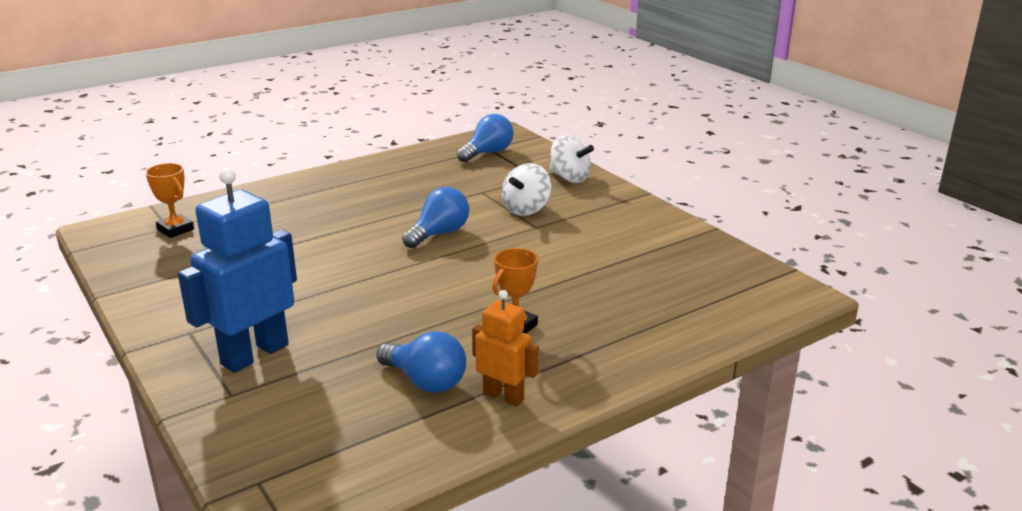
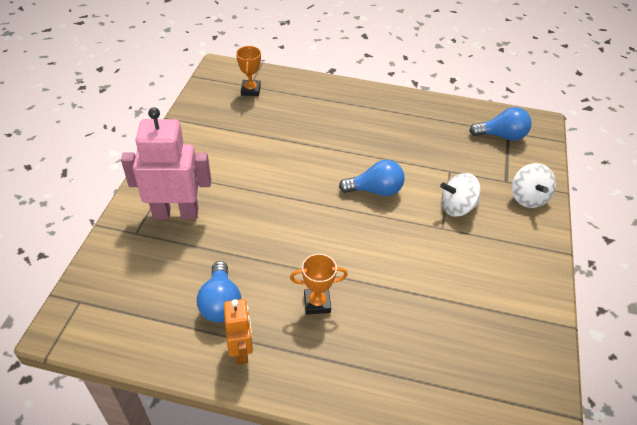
camera: 45 degrees right, 20 degrees up
blue robot [178,168,297,373] -> pink robot [121,107,211,219]

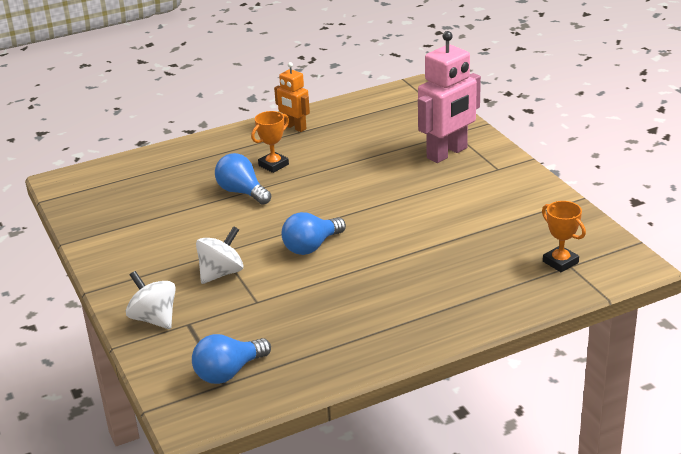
camera: 145 degrees right, 15 degrees down
blue light bulb [197,261,241,322] -> blue light bulb moved to [215,153,271,205]

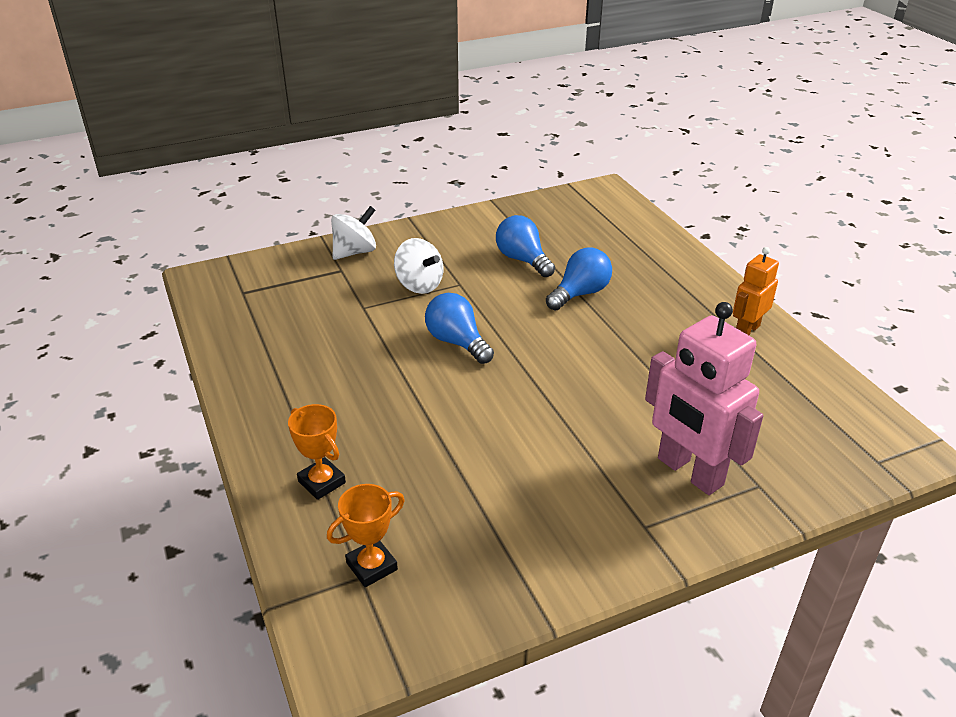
camera: 90 degrees right, 5 degrees up
blue light bulb [192,334,271,384] -> blue light bulb moved to [496,215,555,277]
orange trophy [251,111,289,173] -> orange trophy moved to [288,404,346,500]

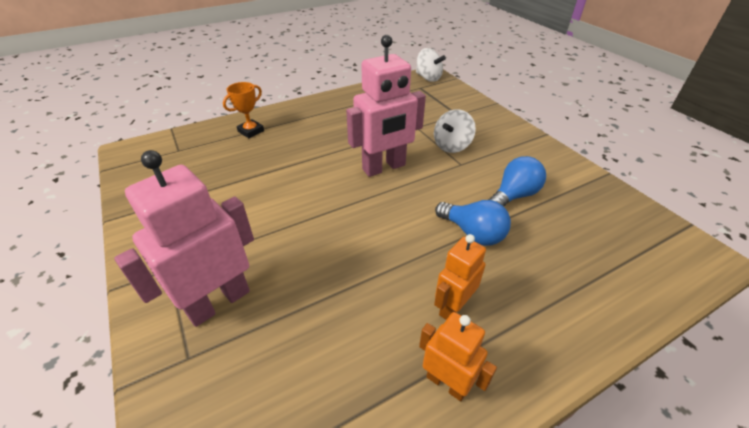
camera: 85 degrees right, 5 degrees up
orange trophy [327,484,405,587] -> none
white spinning top [331,206,376,260] -> white spinning top moved to [416,48,446,82]
blue light bulb [425,293,494,364] -> pink robot [346,35,426,177]
none -> orange robot [434,234,486,320]

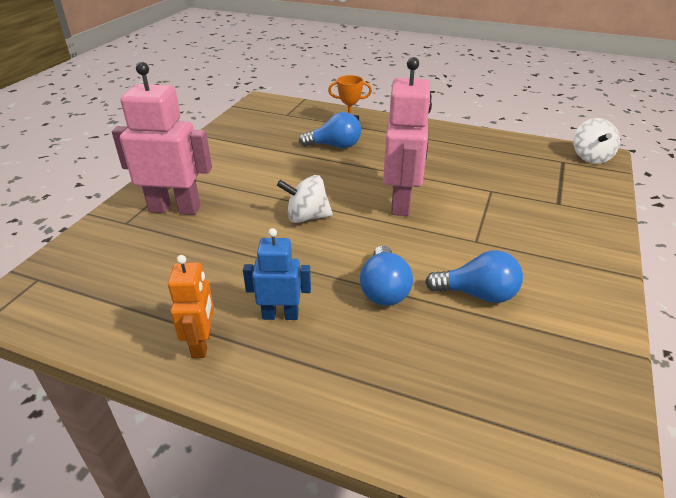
camera: 50 degrees right, 5 degrees down
pink robot [346,35,426,177] -> pink robot turned 105 degrees counterclockwise [383,57,432,216]
white spinning top [434,109,476,153] -> white spinning top moved to [277,175,333,223]
orange robot [434,234,486,320] -> blue robot [243,228,311,320]
none -> blue light bulb [299,112,361,148]

